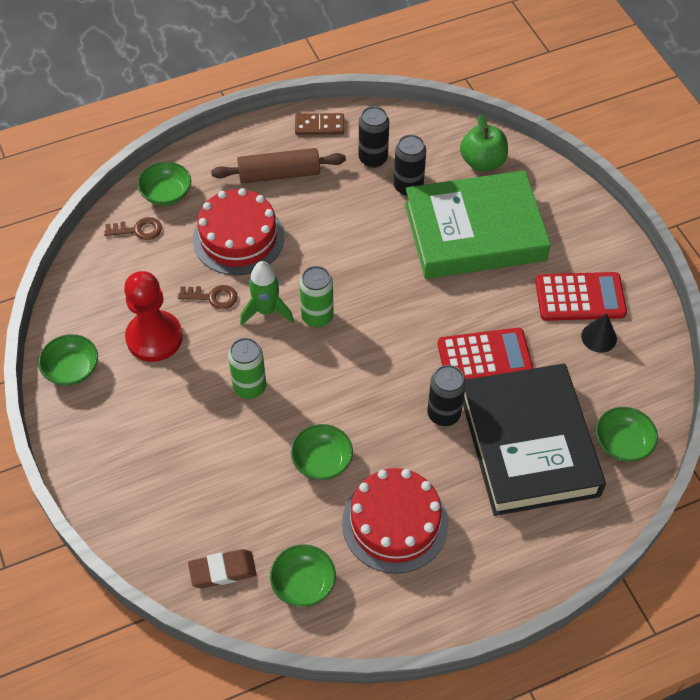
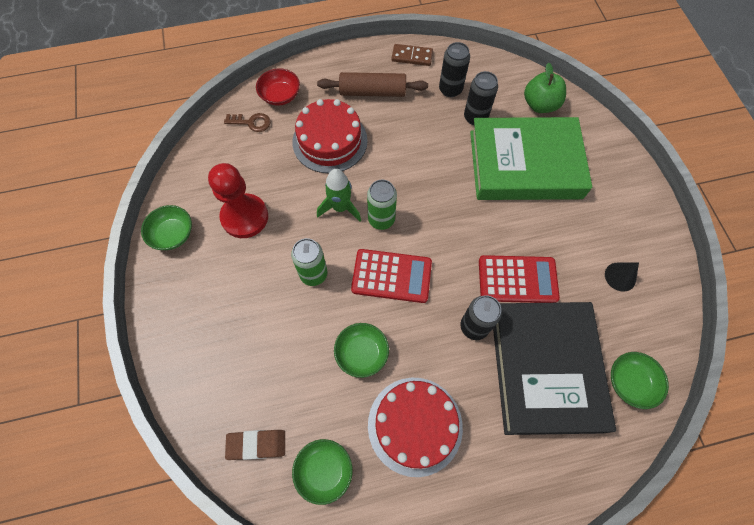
camera: 10 degrees right, 10 degrees up
green bowl [137,162,191,206] -> red bowl [256,68,300,106]
brown key [178,285,238,309] -> none
red calculator [535,272,627,321] -> red calculator moved to [351,249,432,303]

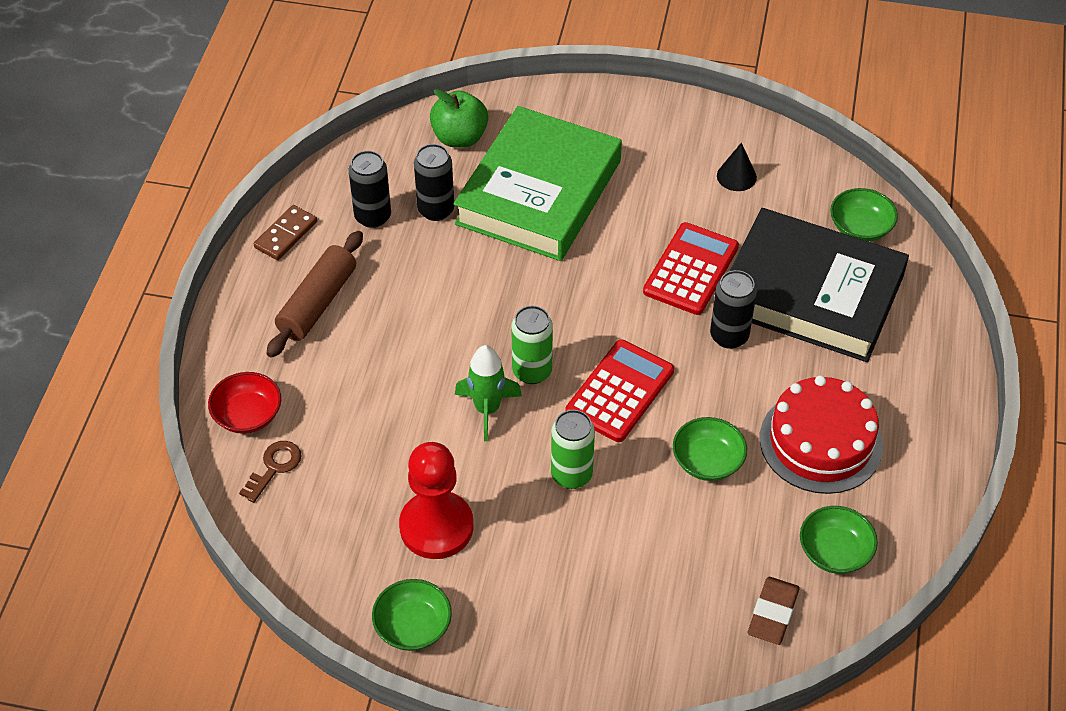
camera: 65 degrees left, 15 degrees down
red cake [292,99,368,173] -> none

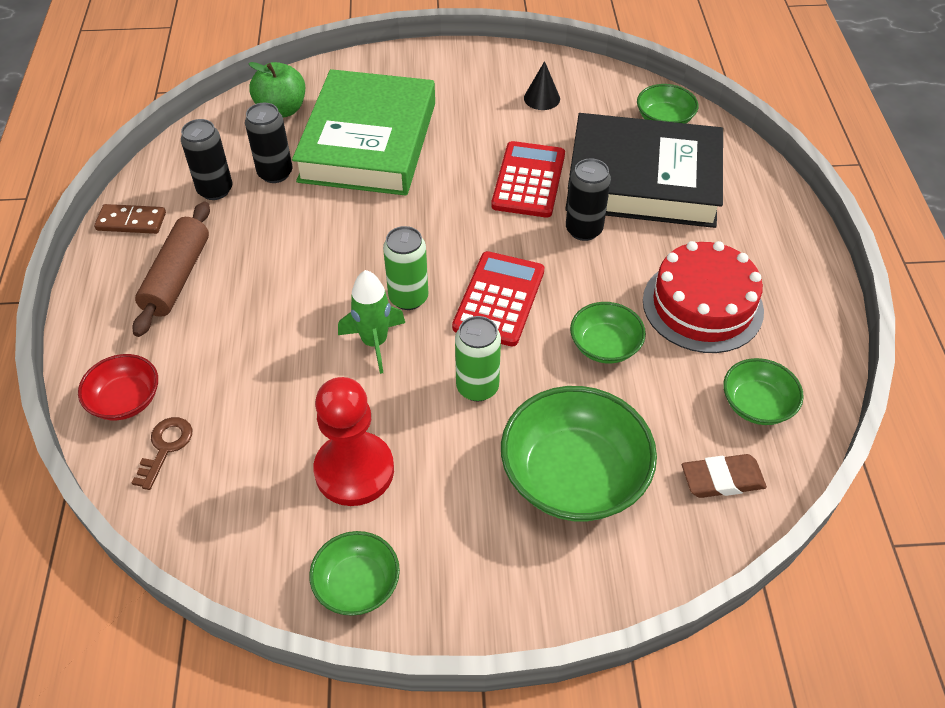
camera: 15 degrees left, 0 degrees up
brown domino [254,205,317,260] -> brown domino turned 75 degrees clockwise [94,204,166,234]
brown eraser [748,577,800,645] -> brown eraser turned 75 degrees clockwise [682,454,767,498]
none -> green bowl [501,386,657,521]

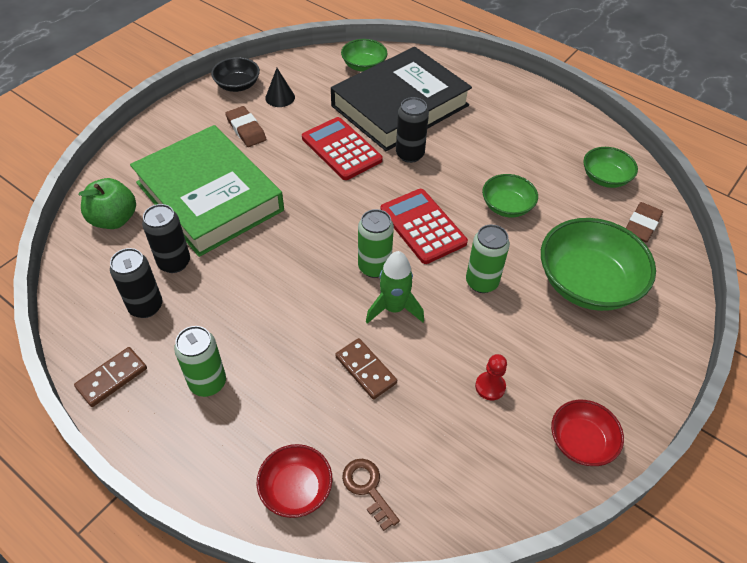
camera: 50 degrees left, 0 degrees up
brown rolling pin [132,201,210,337] -> green can [174,326,226,397]
green bowl [309,531,400,616] -> red bowl [551,400,624,466]
red pawn [313,377,394,506] -> red pawn [475,354,507,400], size x0.46
red cake [643,241,764,353] -> none
none -> black bowl [211,57,260,92]
none -> brown eraser [225,106,266,147]
none -> brown domino [335,338,397,399]

